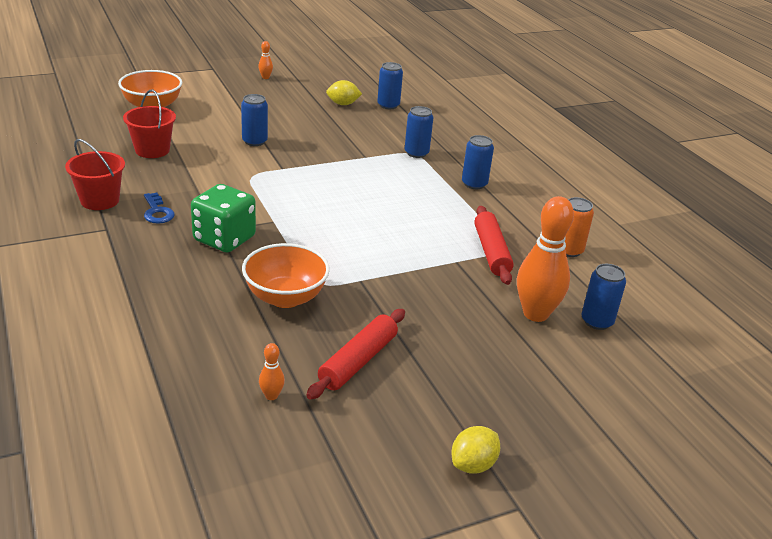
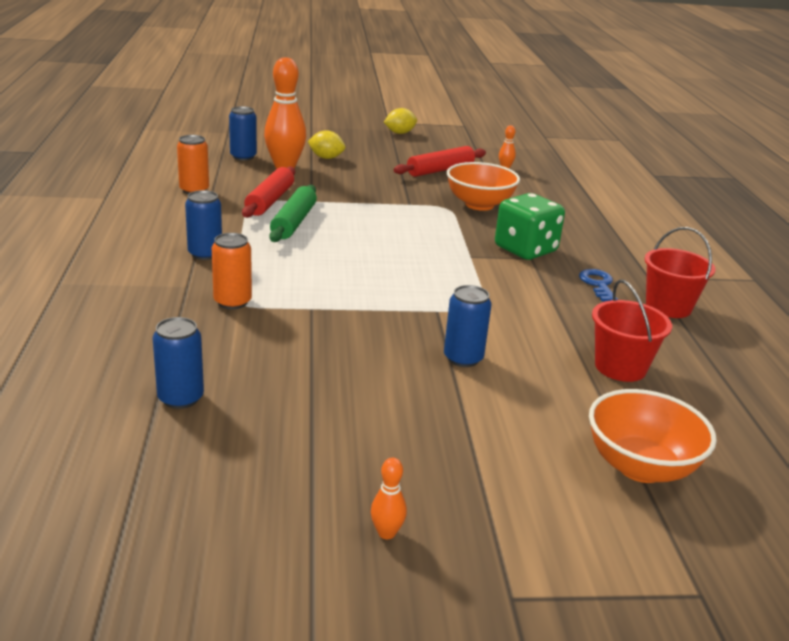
camera: 160 degrees left, 5 degrees down
yellow lemon [326,80,362,105] -> yellow lemon moved to [307,130,345,159]
blue can [405,106,434,158] -> orange can [212,233,252,309]
none -> green rolling pin [269,185,317,242]

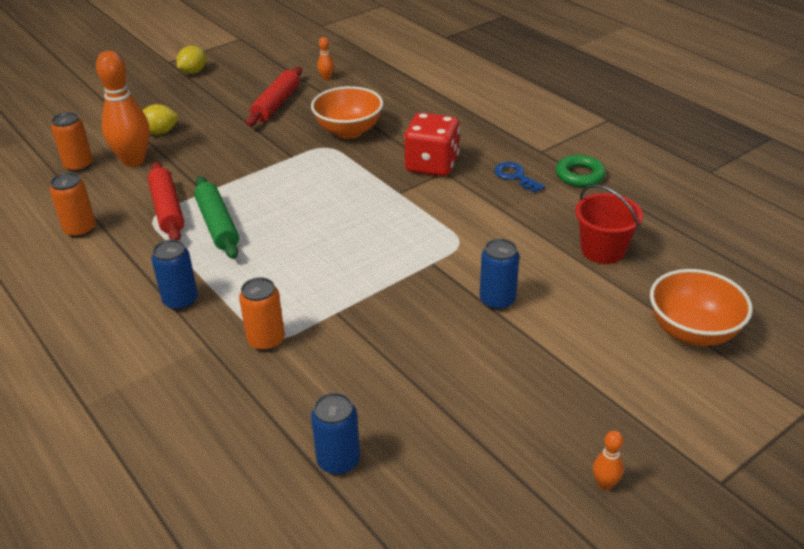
camera: 30 degrees left, 10 degrees up
blue can [229,106,257,161] -> orange can [51,112,93,172]
green dice [495,193,565,260] -> red dice [404,113,460,176]
red bucket [645,227,715,318] -> green ring [556,155,606,187]

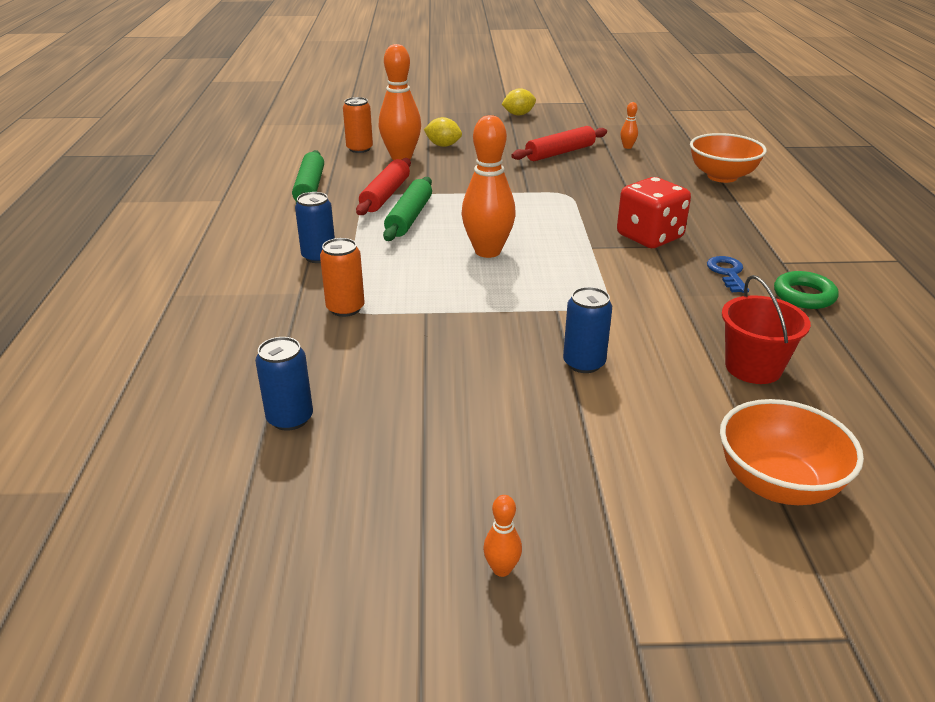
camera: 35 degrees right, 5 degrees down
orange can [50,173,96,238] -> green rolling pin [292,150,324,203]
orange bowl [311,86,383,139] -> orange bowl moved to [690,133,767,183]
none -> orange bowling pin [462,115,516,258]

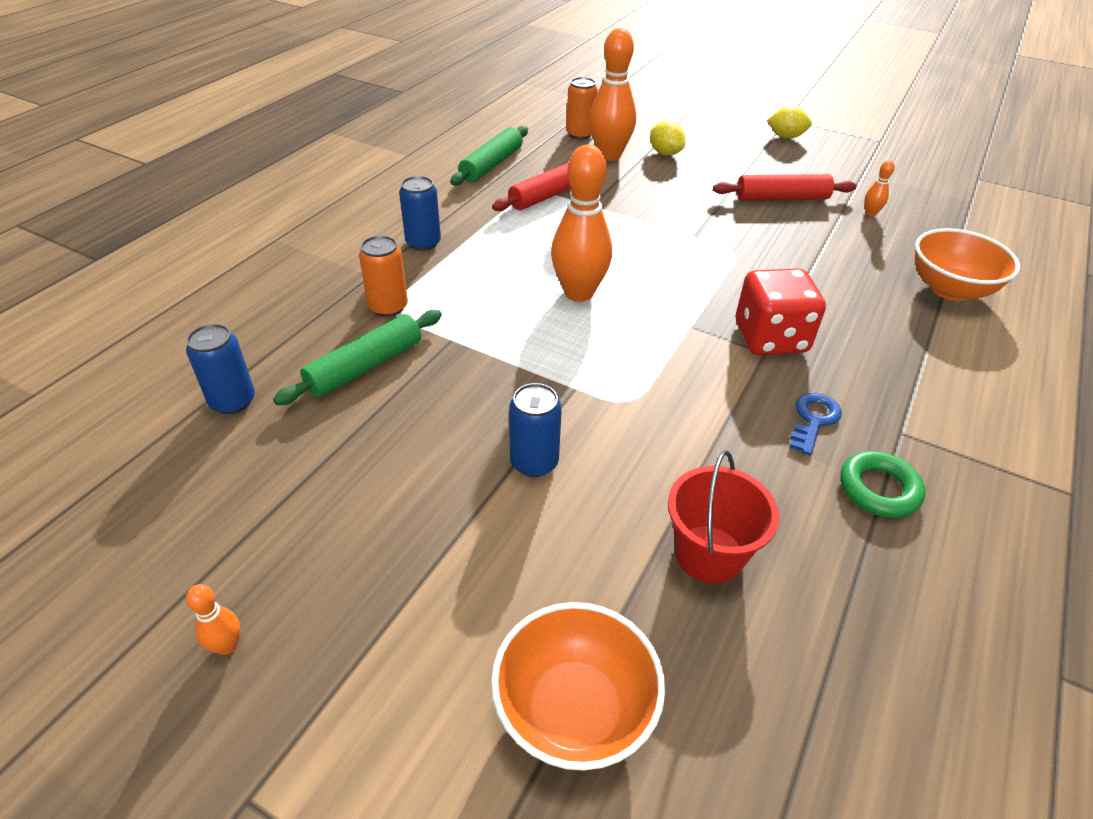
camera: 30 degrees right, 10 degrees up
green rolling pin [383,177,432,241] -> green rolling pin moved to [273,310,442,405]

